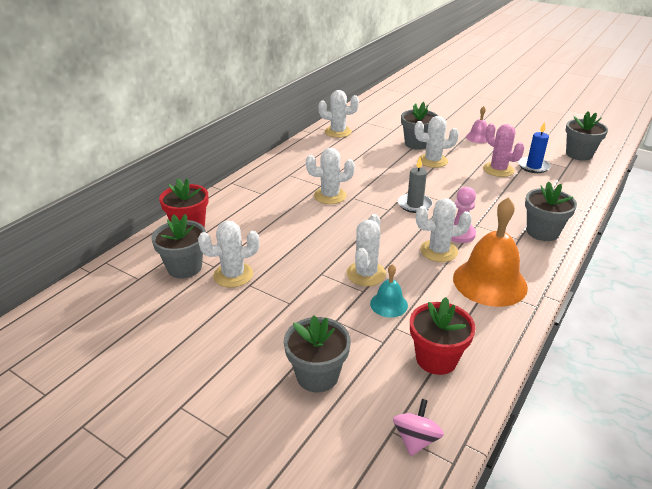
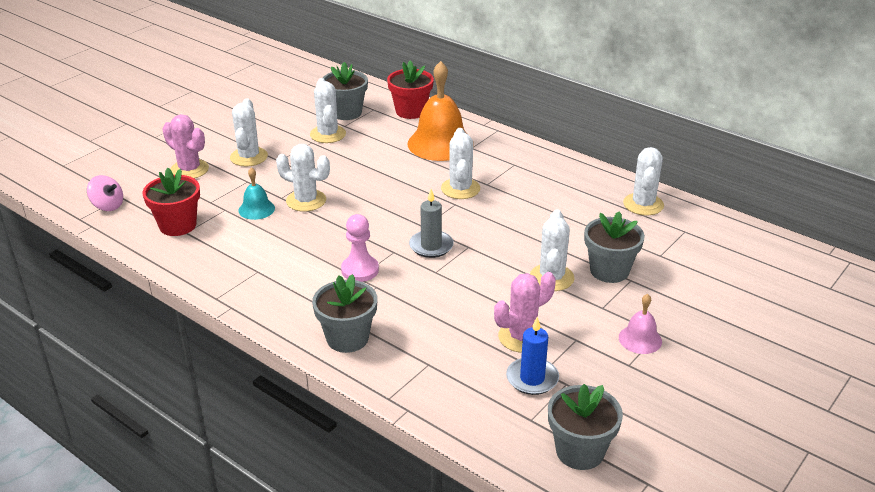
camera: 95 degrees right, 0 degrees up
grey flower pot [284,316,351,392] -> pink cactus [162,114,209,179]
white cactus [416,198,472,262] -> white cactus moved to [230,99,268,166]
orange bell [453,197,528,307] -> orange bell moved to [408,61,474,161]

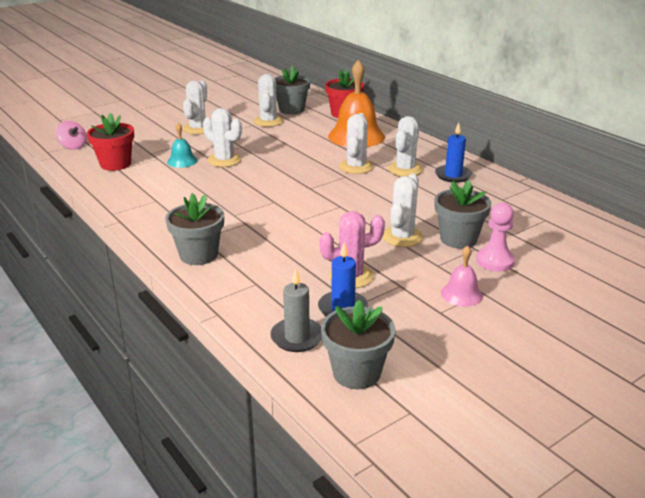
camera: 15 degrees right, 5 degrees down
pink cactus [162,114,209,179] -> none
pink pawn [341,214,379,282] -> pink pawn moved to [477,203,515,271]
grey candle [409,189,454,258] -> grey candle moved to [270,269,322,352]
white cactus [623,147,664,215] -> white cactus moved to [388,116,423,176]
none -> blue candle [435,122,472,183]

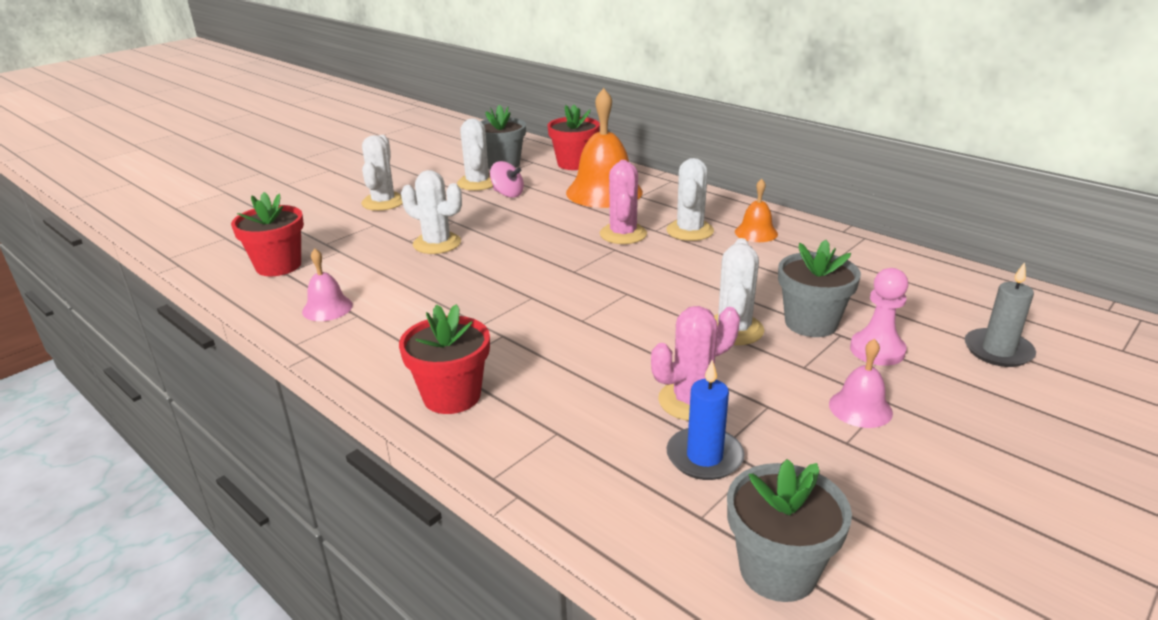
camera: 10 degrees left, 0 degrees up
pink spinning top [56,121,87,149] -> pink spinning top moved to [490,161,524,198]
grey flower pot [165,193,224,265] -> red flower pot [399,304,490,414]
turquoise bell [167,123,198,168] -> none
grey candle [270,269,322,352] -> grey candle moved to [965,262,1036,367]
white cactus [339,113,373,174] -> pink cactus [600,160,647,244]
blue candle [435,122,472,183] -> orange bell [735,179,778,242]
none -> pink bell [302,248,353,321]

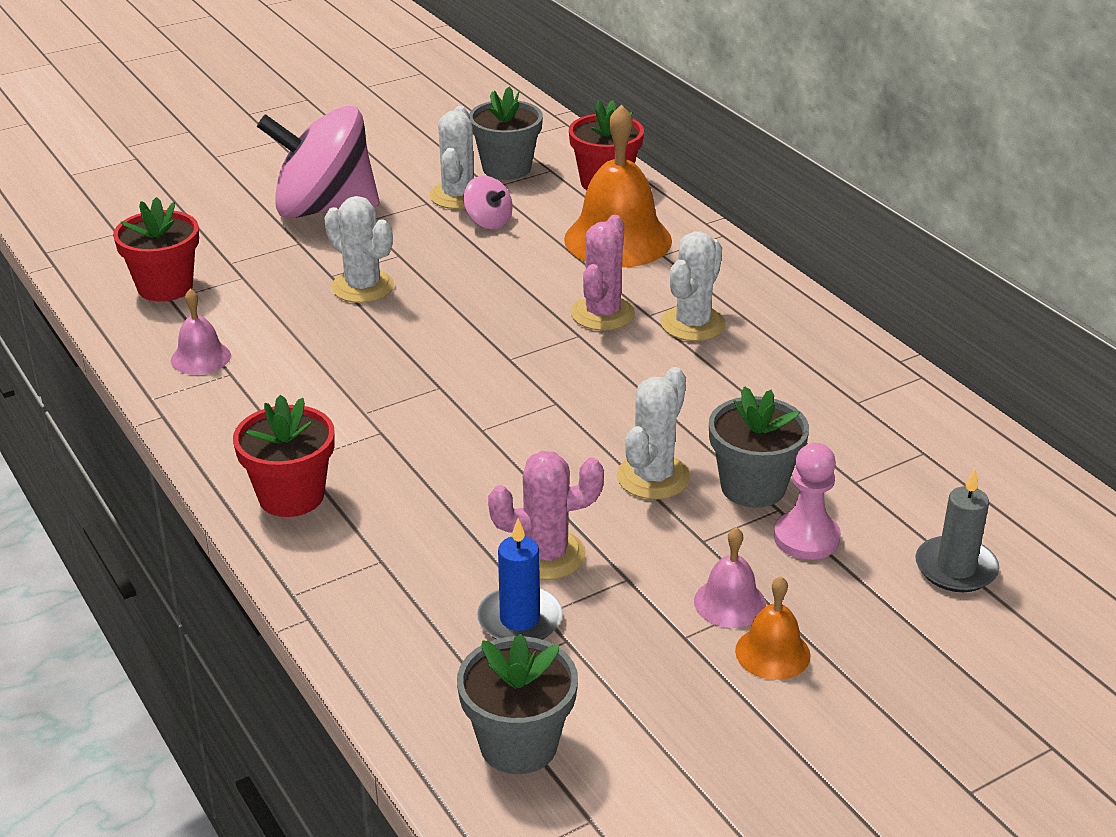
camera: 15 degrees right, 5 degrees up
white cactus [361,135,403,211] -> pink spinning top [257,106,379,218]
orange bell [735,179,778,242] -> orange bell moved to [735,576,811,680]

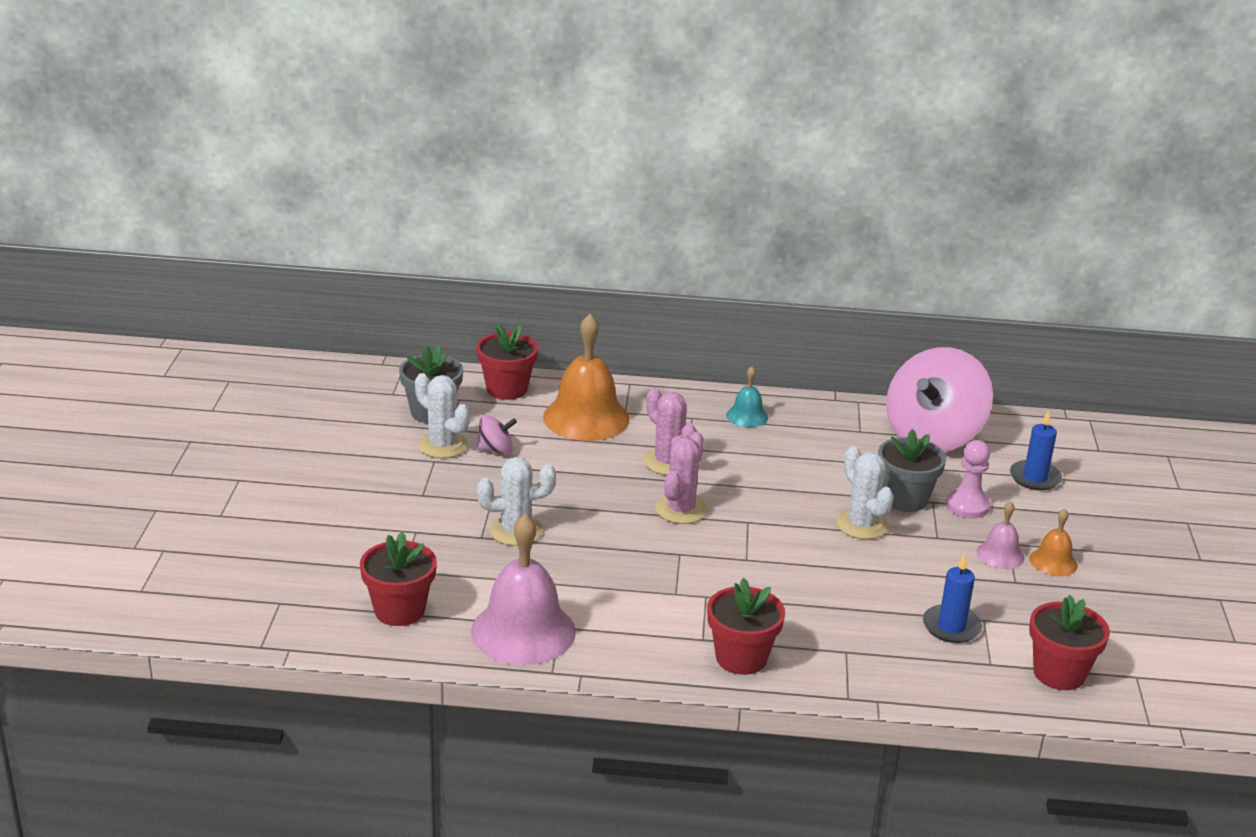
camera: 55 degrees left, 5 degrees down
pink bell [171,289,231,375] -> pink bell [471,514,576,665], size x2.03
pink spinning top [257,106,379,218] -> pink spinning top moved to [886,347,993,452]
grey flower pot [457,634,578,774] -> red flower pot [1029,595,1110,690]
pink cactus [488,451,604,580] -> pink cactus moved to [655,432,707,524]
white cactus [661,231,726,341] -> none
grey candle [915,468,999,592] -> blue candle [1010,410,1062,491]
none -> turquoise bell [726,366,768,427]

